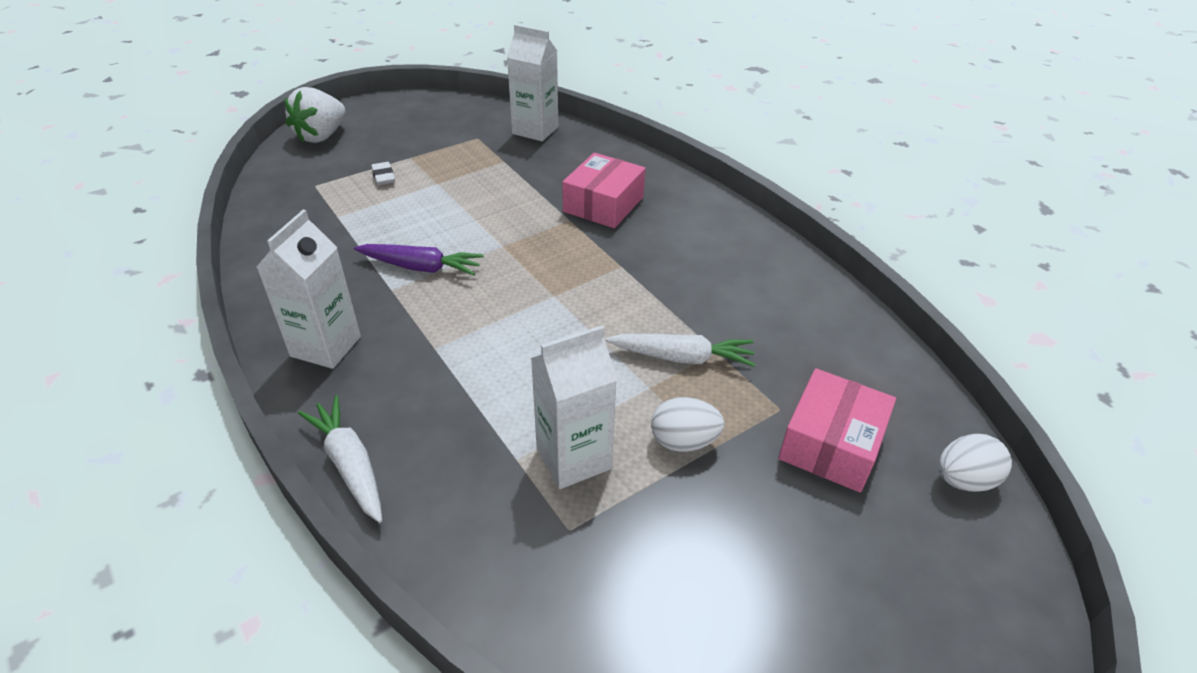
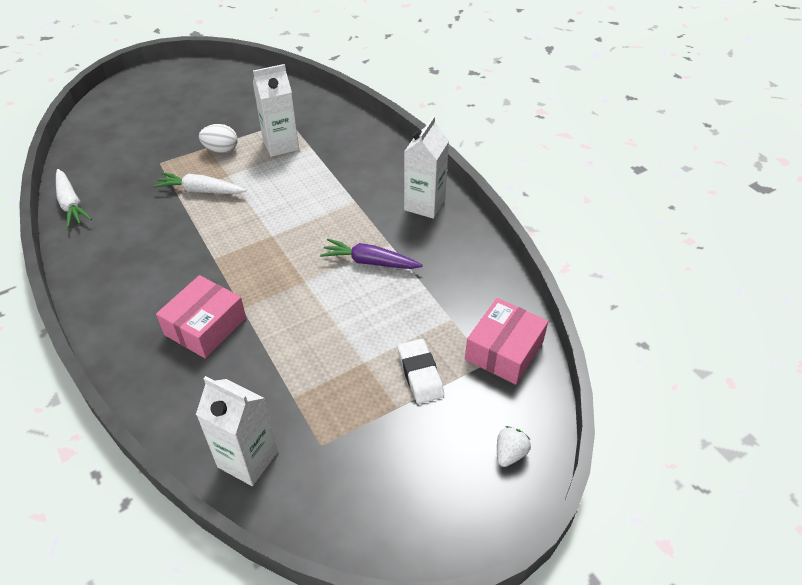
camera: 175 degrees left, 5 degrees up
white strawberry [284,87,346,143] -> white strawberry [497,426,531,467], size x0.53
white carrot [298,395,382,523] -> white carrot moved to [56,169,92,228]
white eraser [371,162,395,185] -> white eraser [398,339,444,404], size x1.57
pink box [778,368,896,493] -> pink box moved to [465,298,548,385]
white egg [939,434,1012,492] -> none

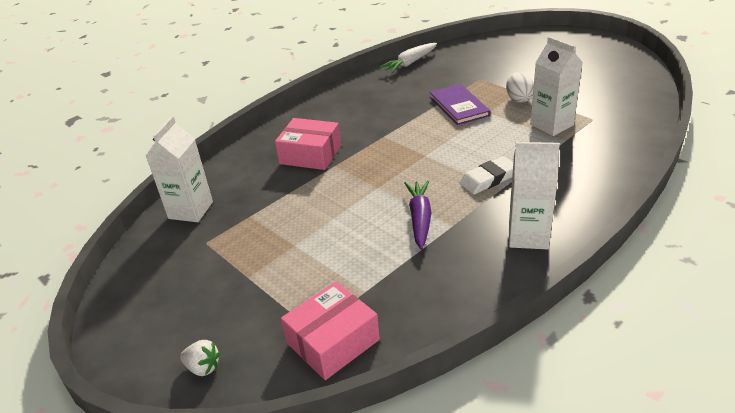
camera: 80 degrees right, 10 degrees down
white carrot [153,172,246,194] -> purple book [430,84,491,125]
white eraser [398,339,444,404] -> white eraser moved to [460,156,513,194]
pink box [465,298,548,385] -> pink box turned 60 degrees counterclockwise [281,281,380,380]

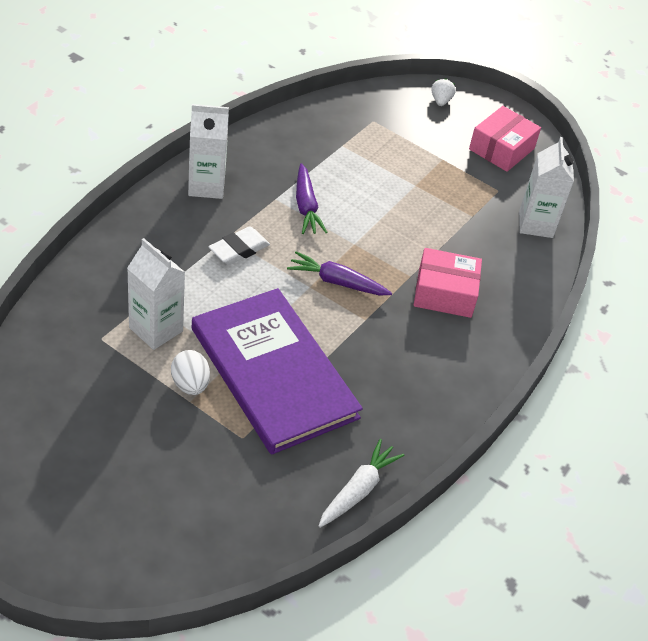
camera: 160 degrees right, 10 degrees up
white strawberry [180,340,220,376] -> white strawberry turned 90 degrees clockwise [431,78,456,106]
pink box [281,281,380,380] -> pink box moved to [469,106,541,172]
purple book [430,84,491,125] -> purple book [192,288,363,455], size x2.01
none -> purple carrot [287,251,392,295]

